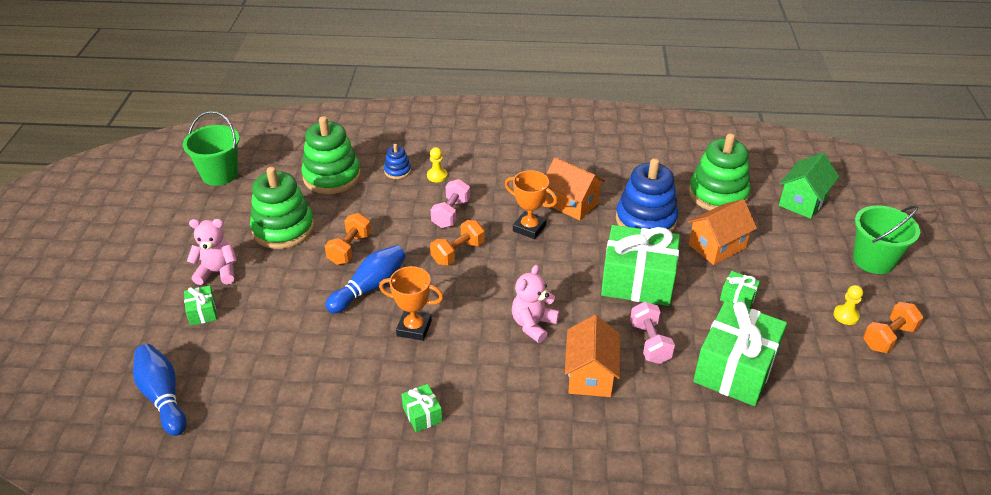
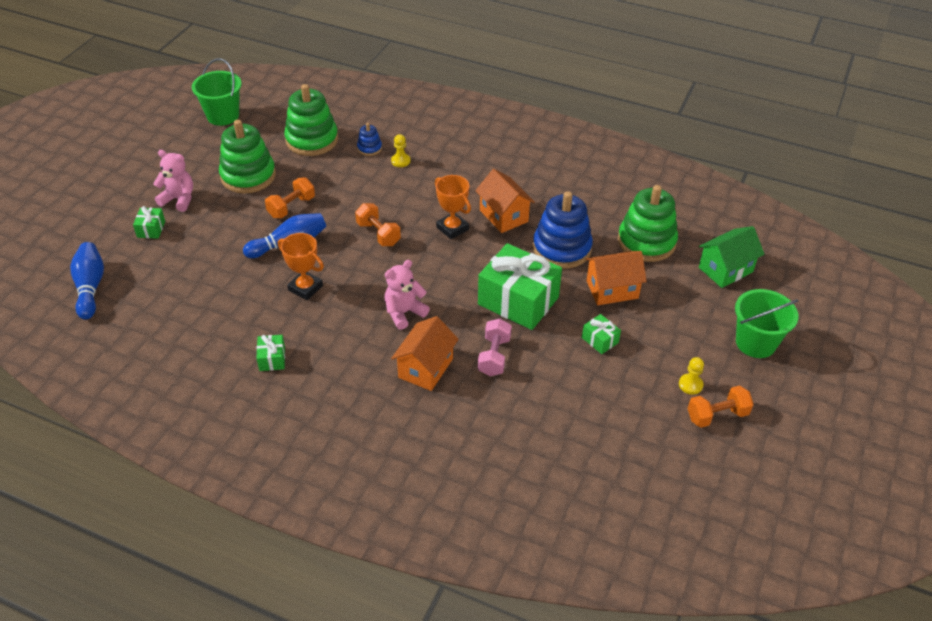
camera: 20 degrees right, 5 degrees up
orange dumbbell [430,220,485,265] -> orange dumbbell turned 75 degrees clockwise [355,203,401,246]
pink dumbbell [431,179,470,228] -> none
green gift [693,300,787,406] -> none

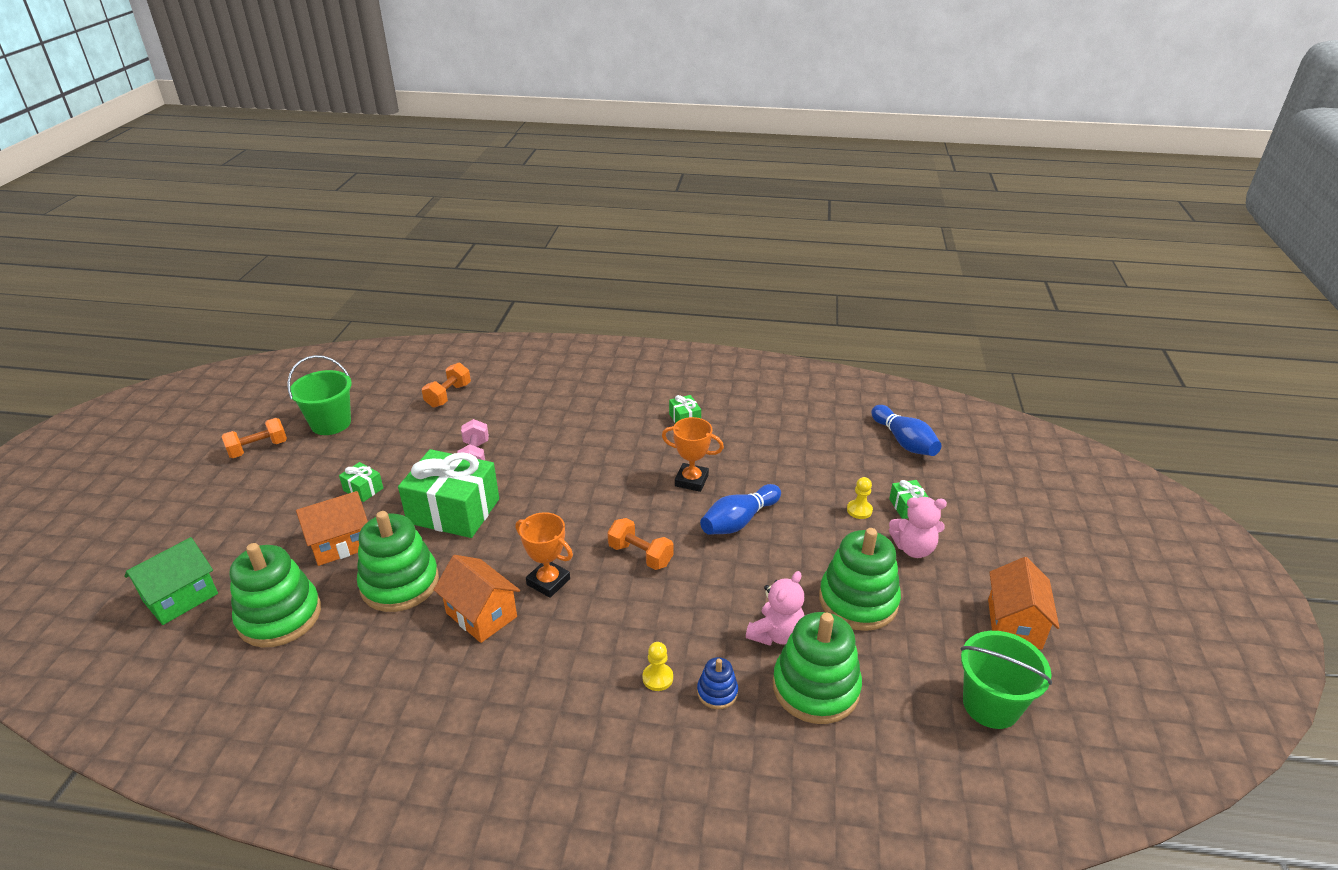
camera: 165 degrees right, 10 degrees down
orange dumbbell [265,178,315,218] -> orange dumbbell moved to [422,363,471,408]
pink teddy bear [384,260,430,330] -> pink teddy bear moved to [746,571,805,646]
orange house [391,316,459,391] -> orange house moved to [988,557,1060,650]
blue stacking toy [533,191,593,269] -> green stacking toy [357,511,439,612]
yellow pawn [679,357,704,395] -> yellow pawn moved to [847,477,873,519]
green bucket [735,289,799,358] -> green bucket moved to [287,355,352,435]

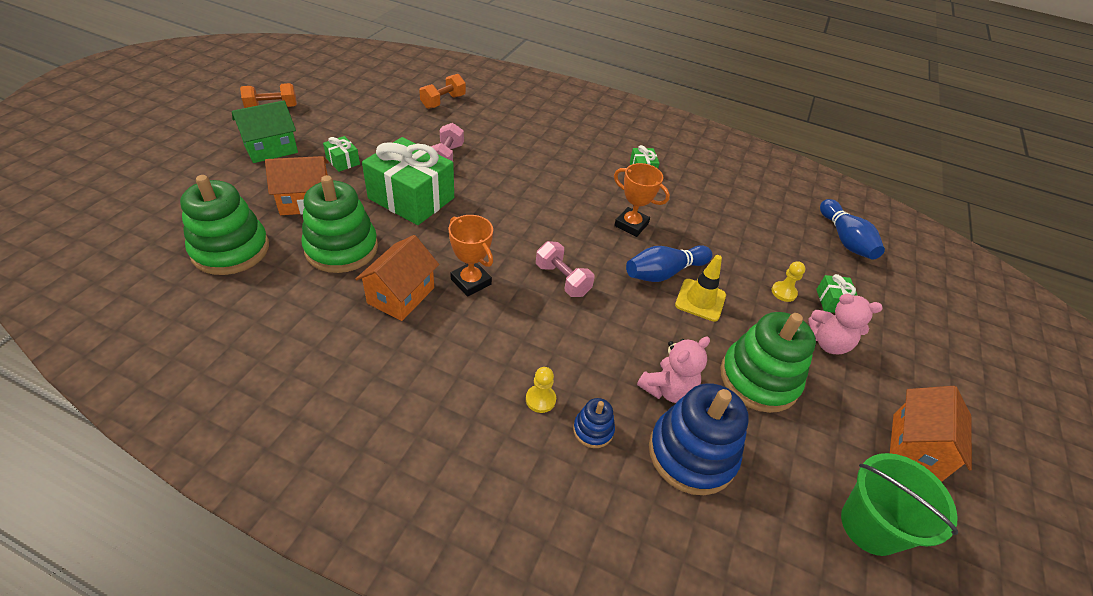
camera: 10 degrees right, 10 degrees up
green house [125,537,218,625] -> green house moved to [232,100,298,163]
green bucket [287,355,352,435] -> none
orange house [434,555,520,643] -> orange house turned 60 degrees clockwise [356,235,439,321]
orange dumbbell [607,518,673,570] -> pink dumbbell [536,241,595,297]
green stacking toy [773,612,862,724] -> blue stacking toy [649,383,749,495]
none -> yellow traffic cone [675,255,726,322]

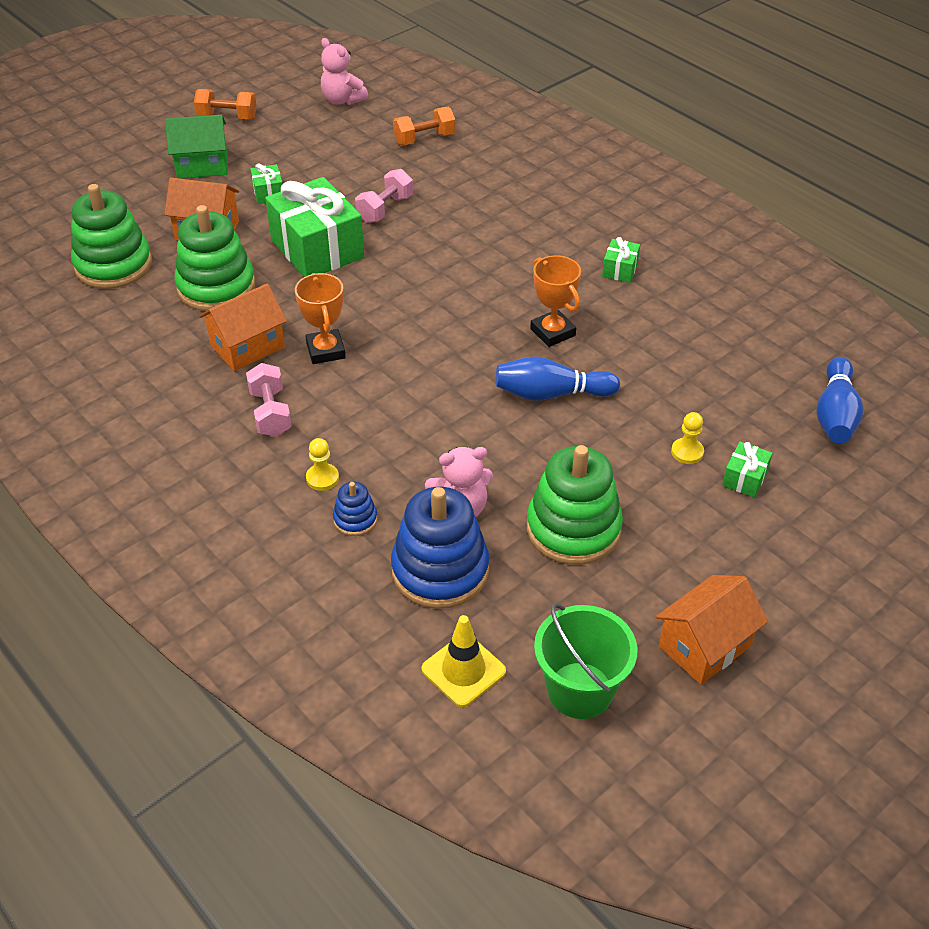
camera: 30 degrees right, 0 degrees up
pink dumbbell [536,241,595,297] -> pink dumbbell moved to [246,363,292,437]
yellow traffic cone [675,255,726,322] -> yellow traffic cone moved to [422,615,506,707]
pink teddy bear [808,294,883,354] -> pink teddy bear moved to [321,38,368,105]

